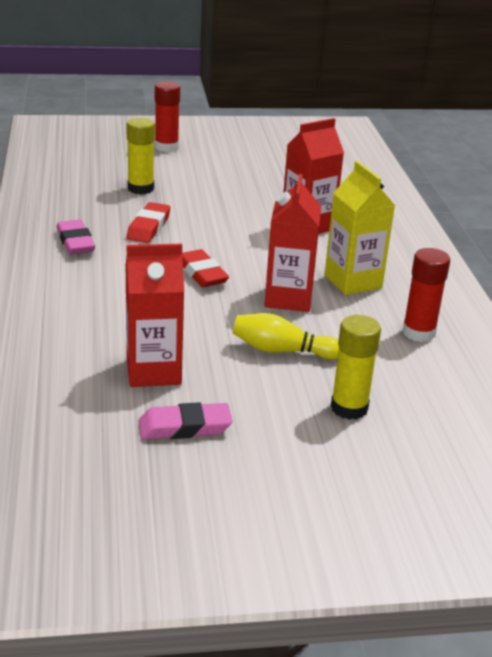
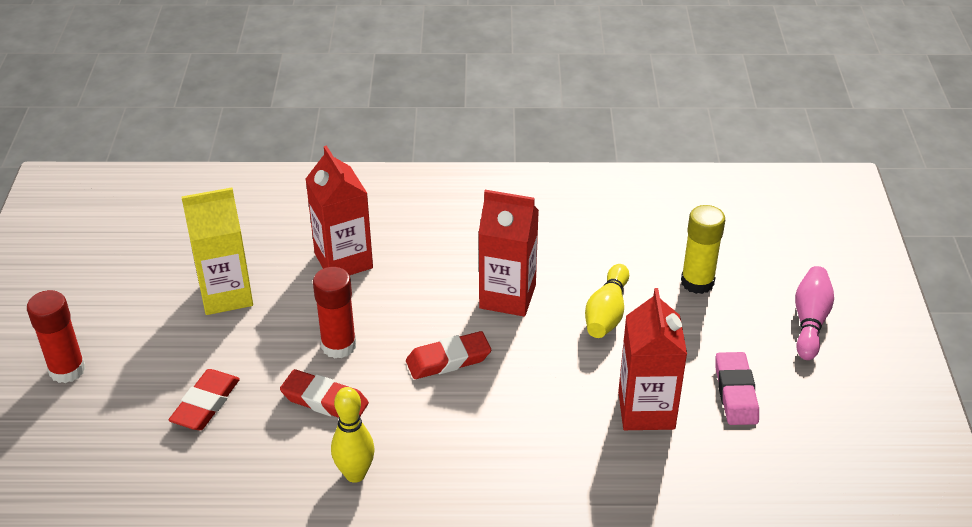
camera: 80 degrees left, 10 degrees up
pink eraser [56,219,95,254] -> yellow bowling pin [331,387,375,483]
yellow glue stick [127,118,155,194] -> red eraser [169,369,240,430]
yellow carton [324,161,395,295] -> yellow carton moved to [181,188,253,315]
red glue stick [402,248,450,342] -> red glue stick moved to [313,267,356,358]
none -> pink bowling pin [795,266,834,360]

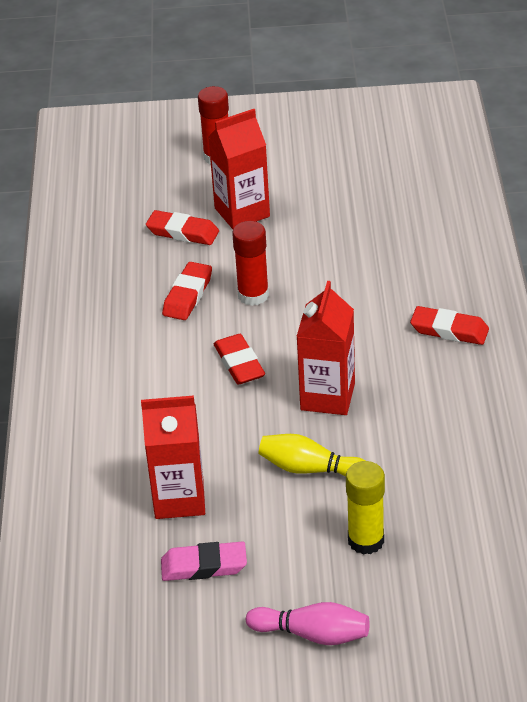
camera: 90 degrees right, 0 degrees up
yellow carton [181,188,253,315] -> none
red carton [306,145,373,275] -> red carton moved to [208,109,270,229]
yellow bowling pin [331,387,375,483] -> none
none -> red eraser [410,306,489,345]

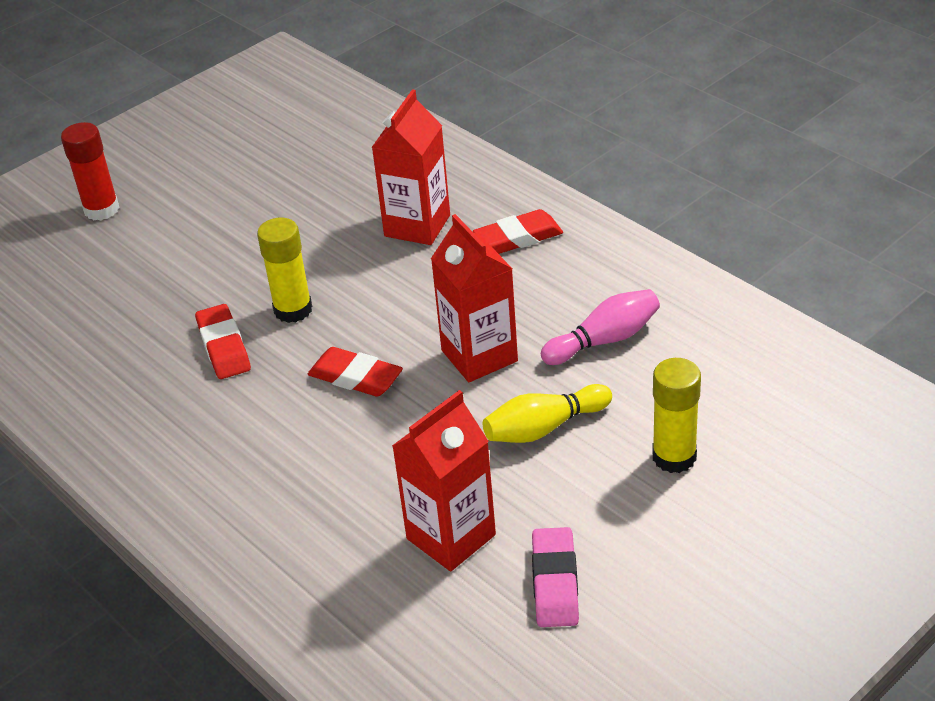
camera: 40 degrees left, 0 degrees up
red eraser [146,210,219,245] -> none
pink eraser [161,541,247,581] -> pink eraser turned 45 degrees counterclockwise [532,527,579,627]
red carton [208,109,270,229] -> red carton moved to [372,89,450,245]
red glue stick [232,221,269,306] -> yellow glue stick [257,217,312,323]
pink bowling pin [246,602,369,645] -> pink bowling pin moved to [541,289,660,365]

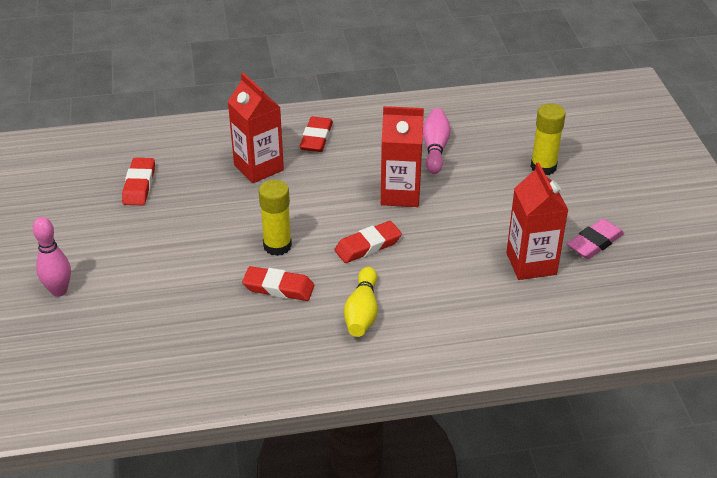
camera: 60 degrees left, 0 degrees up
red glue stick [61,122,120,221] -> pink bowling pin [33,217,71,297]
yellow bowling pin [483,384,612,443] -> yellow bowling pin moved to [344,267,378,337]
pink eraser [532,527,579,627] -> pink eraser turned 75 degrees counterclockwise [567,219,624,259]
none -> red eraser [122,158,155,205]

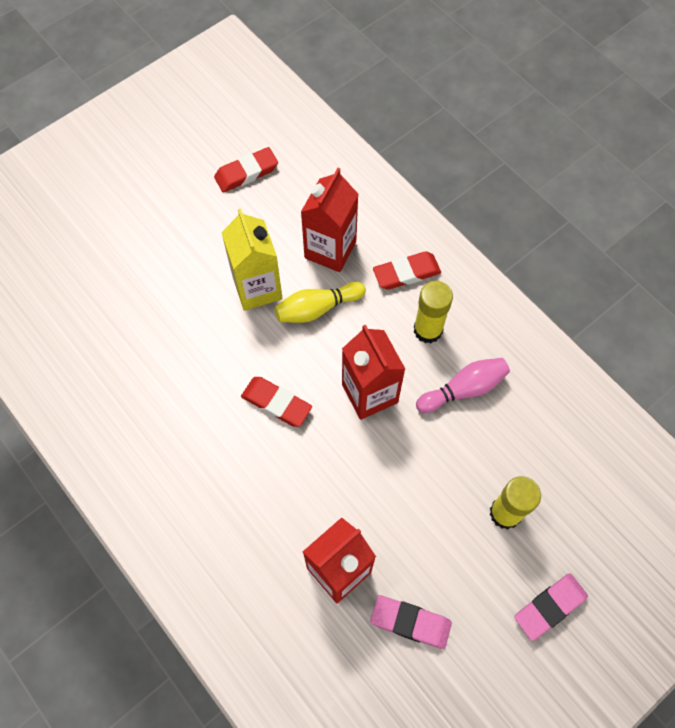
camera: 60 degrees right, 25 degrees up
pink bowling pin [33,217,71,297] -> none
red eraser [242,266,314,301] -> none
yellow glue stick [258,180,292,256] -> yellow glue stick moved to [414,281,453,343]
yellow bowling pin [344,267,378,337] -> yellow bowling pin moved to [274,282,366,323]
none -> yellow carton [221,209,282,311]
none -> pink eraser [514,573,588,641]

